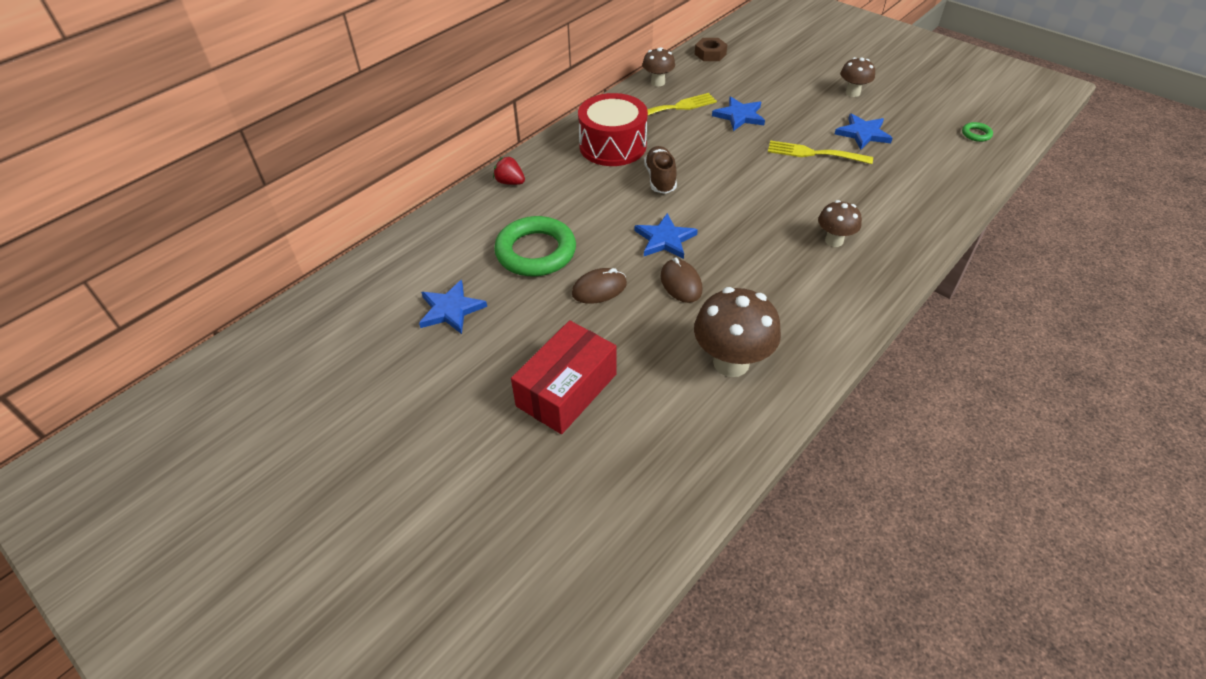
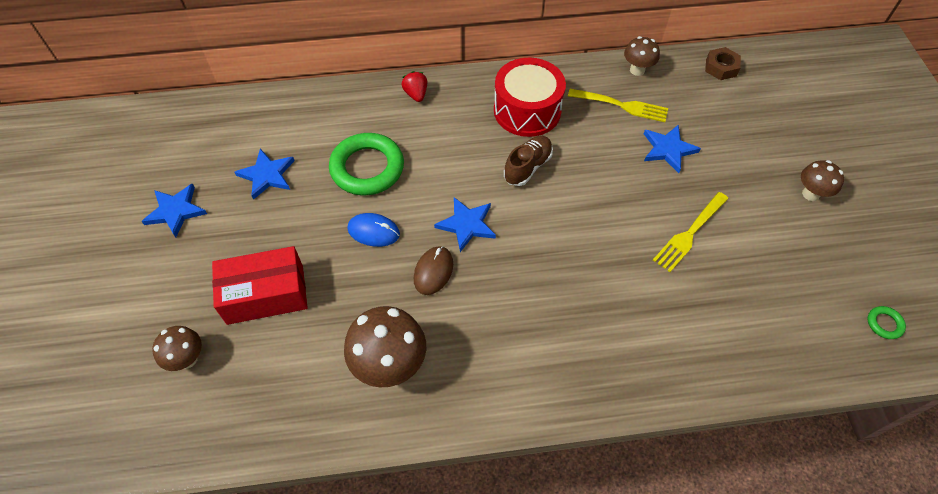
camera: 40 degrees right, 10 degrees up
brown mouse [572,268,627,304] -> blue mouse [347,213,400,247]
yellow fork [768,140,873,164] -> yellow fork turned 105 degrees counterclockwise [653,192,729,272]
brown mushroom [818,200,862,247] -> brown mushroom moved to [152,326,202,371]
blue star [835,113,892,150] -> blue star moved to [141,183,207,237]

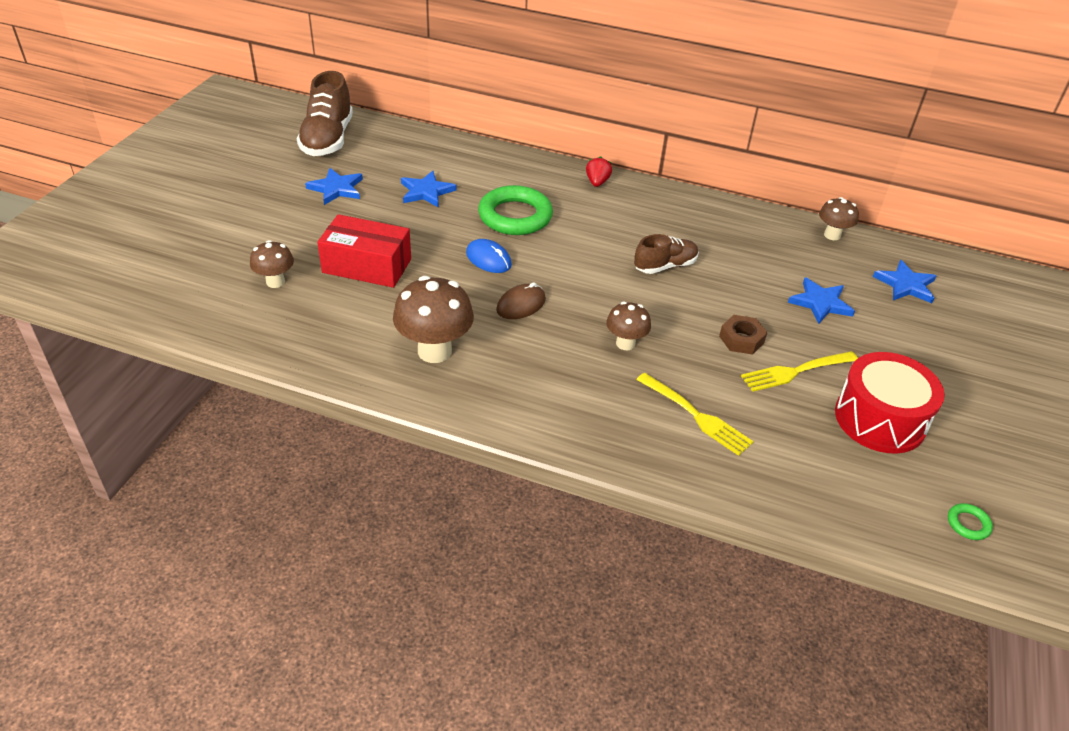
camera: 25 degrees right, 15 degrees down
blue star [434,197,496,252] -> blue star moved to [873,260,937,303]
red drum [494,58,566,137] -> red drum moved to [835,352,945,454]
yellow fork [568,89,668,122] -> yellow fork moved to [636,373,754,456]
brown nut [705,47,741,80] -> brown nut moved to [719,315,768,355]
brown mushroom [801,160,844,201] -> brown mushroom moved to [606,302,651,350]
none -> brown shoe [297,71,353,156]

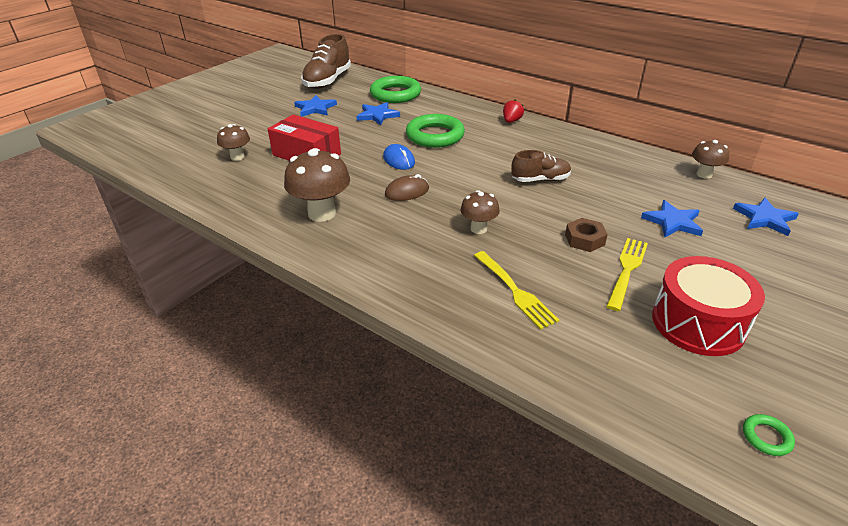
camera: 20 degrees right, 5 degrees down
yellow fork [741,351,858,392] -> yellow fork turned 120 degrees clockwise [606,238,648,311]
none -> green ring [370,76,421,103]

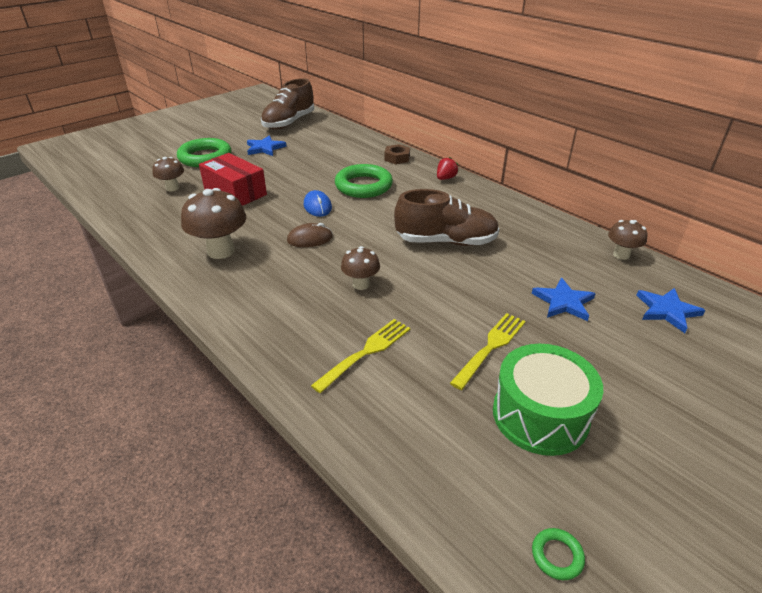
camera: 10 degrees right, 0 degrees up
blue star [356,102,400,125] -> none
green ring [370,76,421,103] -> green ring moved to [177,138,231,167]
yellow fork [474,251,559,330] -> yellow fork turned 120 degrees counterclockwise [311,319,410,393]
brown shoe [511,150,571,182] -> brown shoe [394,189,499,246], size x1.65
brown nut [565,218,608,252] -> brown nut moved to [384,144,410,164]
red drum [652,256,765,356] -> green drum [493,344,603,456]

